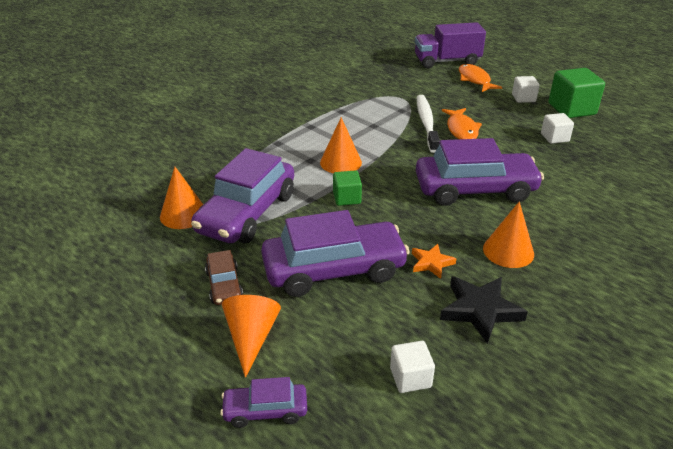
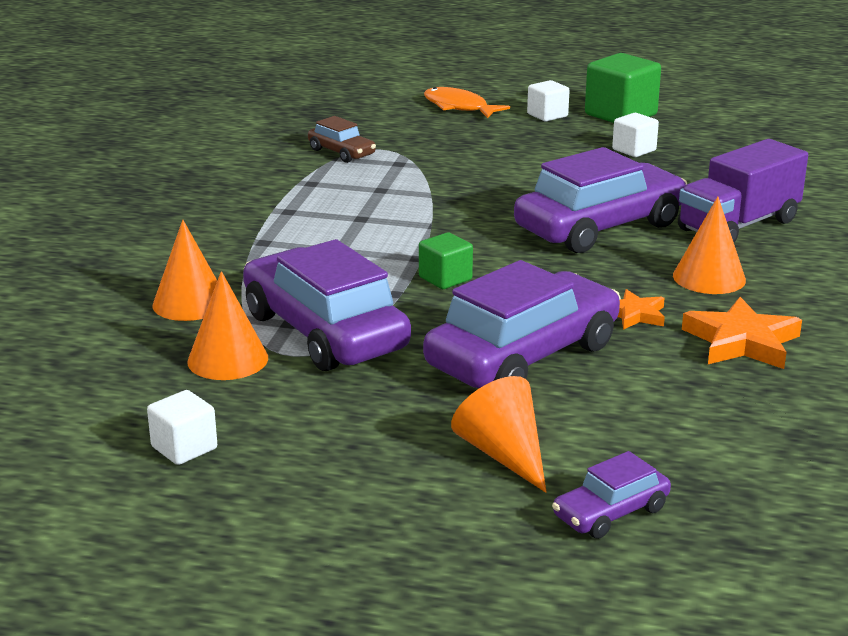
camera: 30 degrees left, 10 degrees down
purple car [191,148,294,243] -> purple car turned 150 degrees clockwise [243,239,411,371]
brown car [205,250,243,305] -> brown car moved to [308,116,376,163]
orange cone [320,117,362,173] -> orange cone moved to [153,220,217,321]
white cube [390,341,435,393] -> white cube moved to [147,390,217,465]
purple truck [415,22,486,69] -> purple truck moved to [678,139,808,242]
white toothbrush [417,95,440,153] -> none
black star [440,276,528,344] -> orange star [682,297,802,369]
orange fish [442,108,482,139] -> none

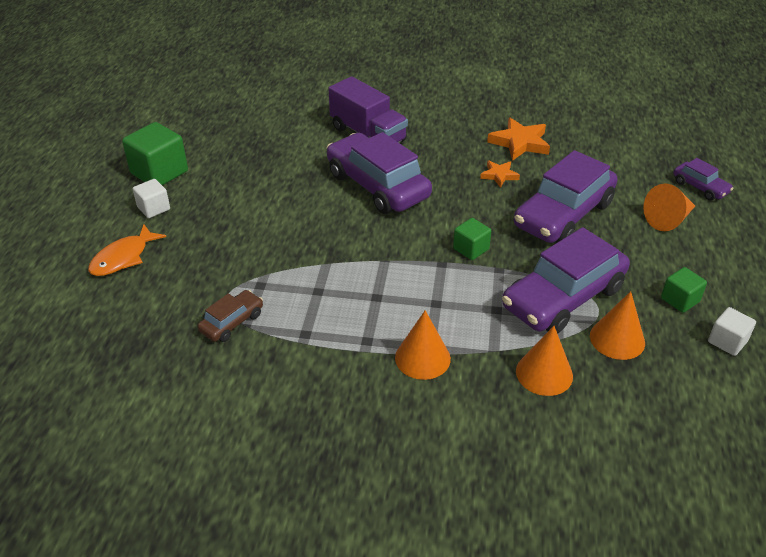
camera: 95 degrees left, 15 degrees up
purple car [423,260,621,388] -> purple car turned 90 degrees counterclockwise [514,150,618,243]
white cube [612,113,659,157] -> none
orange cone [673,197,746,294] -> orange cone moved to [395,310,451,380]
none -> green cube [661,267,707,313]

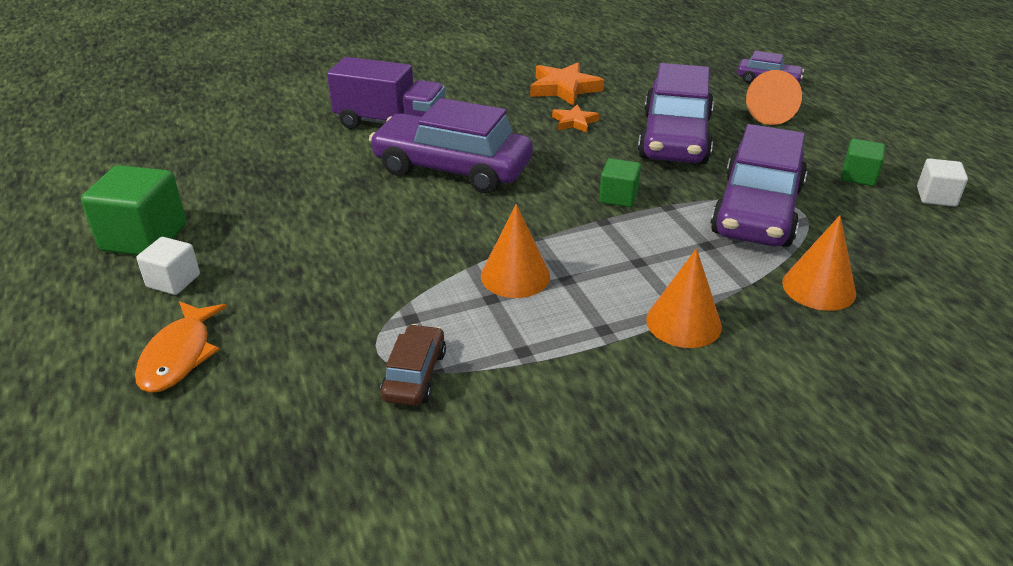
camera: 30 degrees left, 5 degrees down
orange cone [590,291,645,360] -> orange cone moved to [481,204,550,298]

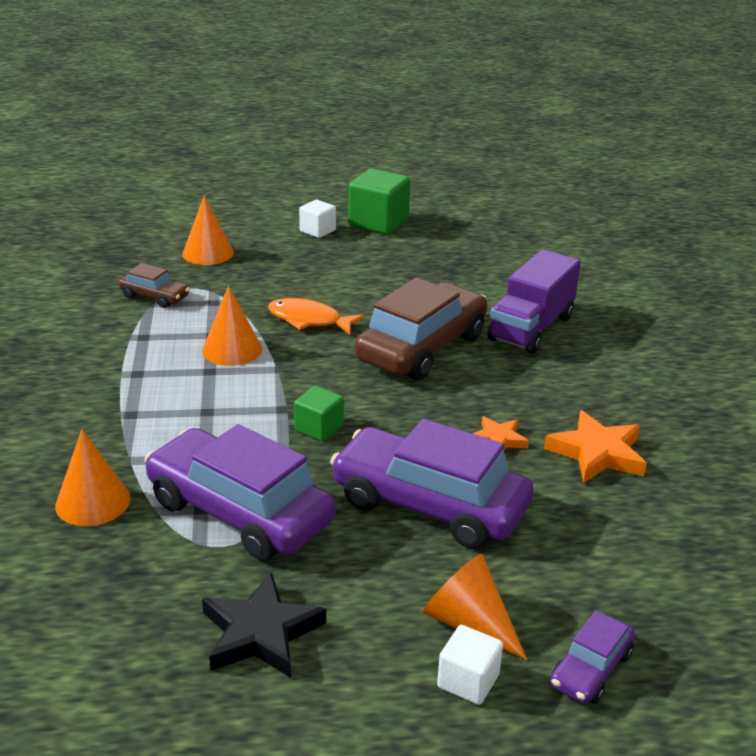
camera: 105 degrees right, 5 degrees down
orange fish [135,301,227,393] -> orange fish moved to [268,298,365,335]
purple car [369,98,533,193] -> brown car [355,277,487,380]
orange cone [646,248,722,348] -> orange cone moved to [182,196,234,265]
green cube [841,139,885,186] -> black star [202,572,326,678]
white cube [917,158,968,207] -> white cube moved to [437,625,503,705]

